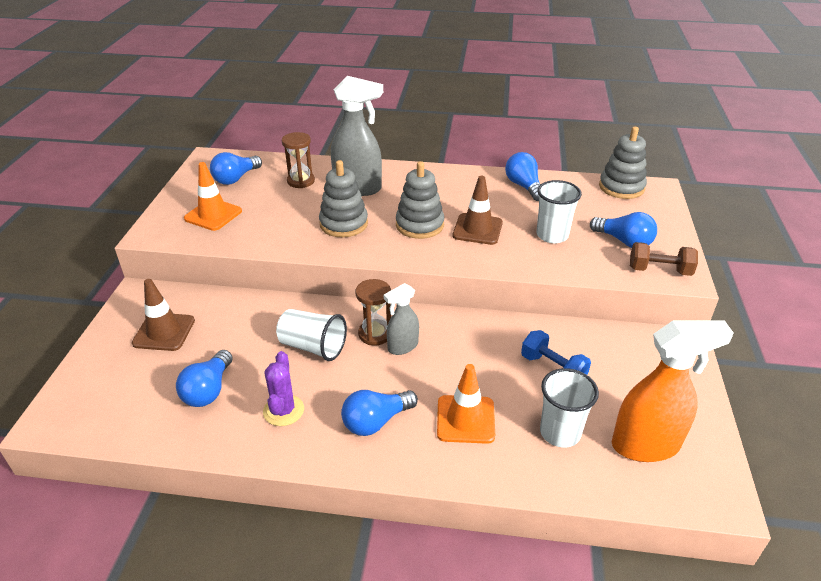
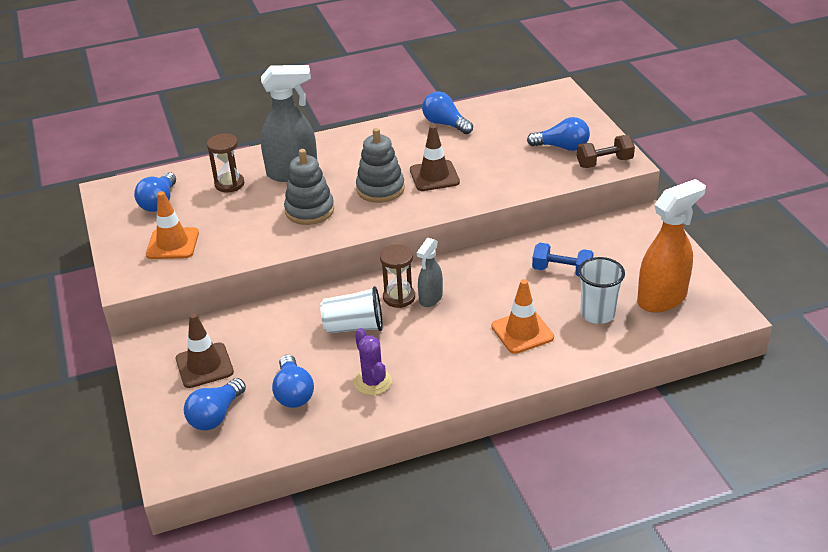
camera: 25 degrees left, 0 degrees up
blue light bulb [341,390,418,436] -> blue light bulb moved to [184,378,246,431]
white cup [536,180,582,243] -> none
grey stacking toy [599,127,647,199] -> none

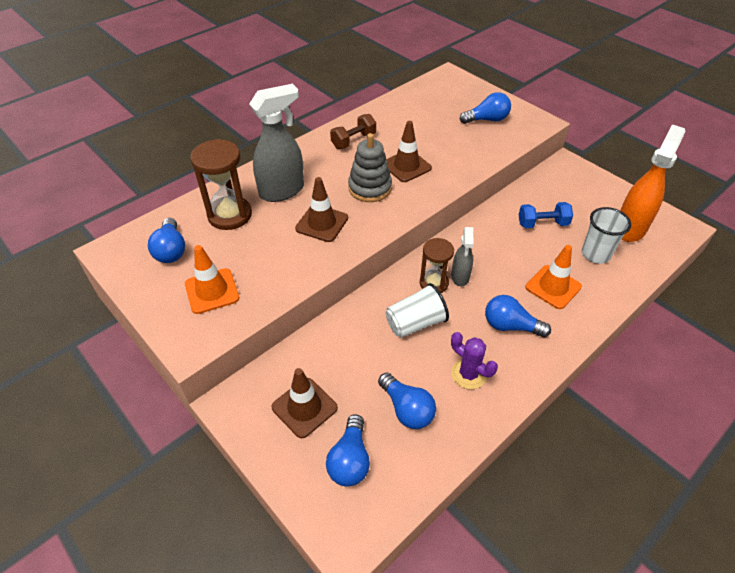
camera: 25 degrees left, 10 degrees up
brown hourglass [207,134,244,193] -> brown hourglass [190,139,252,230], size x1.55
grey stacking toy [284,149,334,225] -> brown traffic cone [295,177,348,242]
blue light bulb [422,91,473,134] -> blue light bulb moved to [485,295,551,337]
brown dumbbell [577,135,635,168] -> brown dumbbell moved to [330,114,376,149]

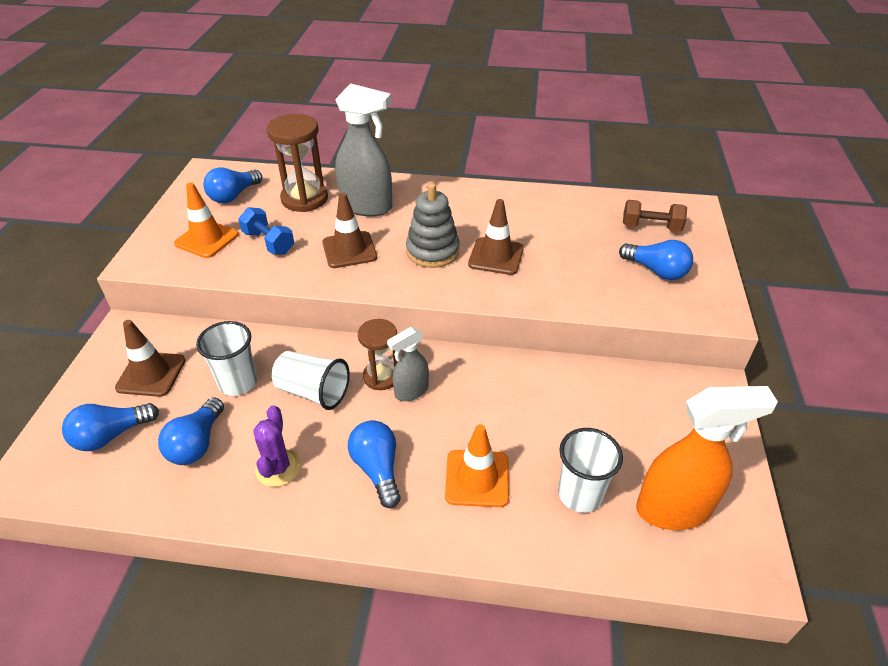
camera: 50 degrees right, 5 degrees down
brown dumbbell [330,114,376,149] -> brown dumbbell moved to [623,200,687,232]
blue dumbbell [519,202,573,228] -> blue dumbbell moved to [238,207,294,255]
none -> white cup [196,321,257,396]

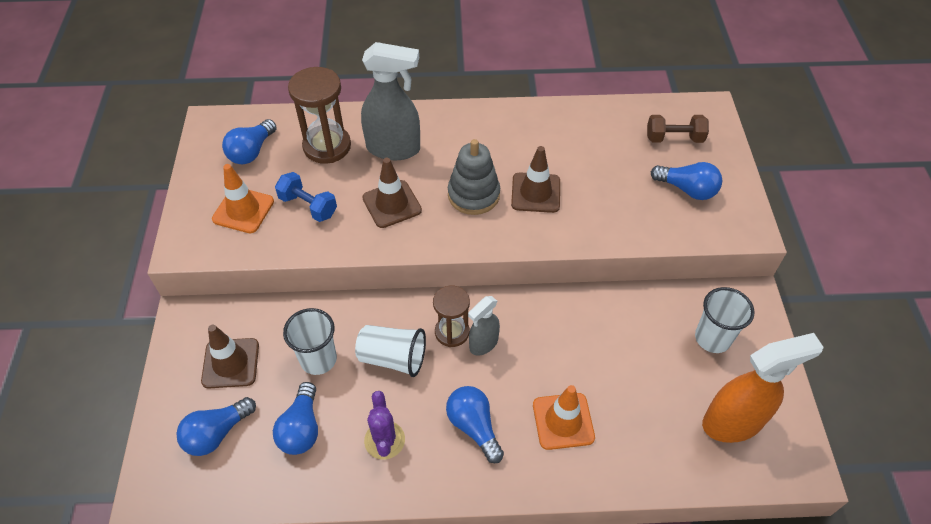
camera: 10 degrees left, 10 degrees up
white cup [558,428,623,513] -> white cup moved to [695,287,755,353]

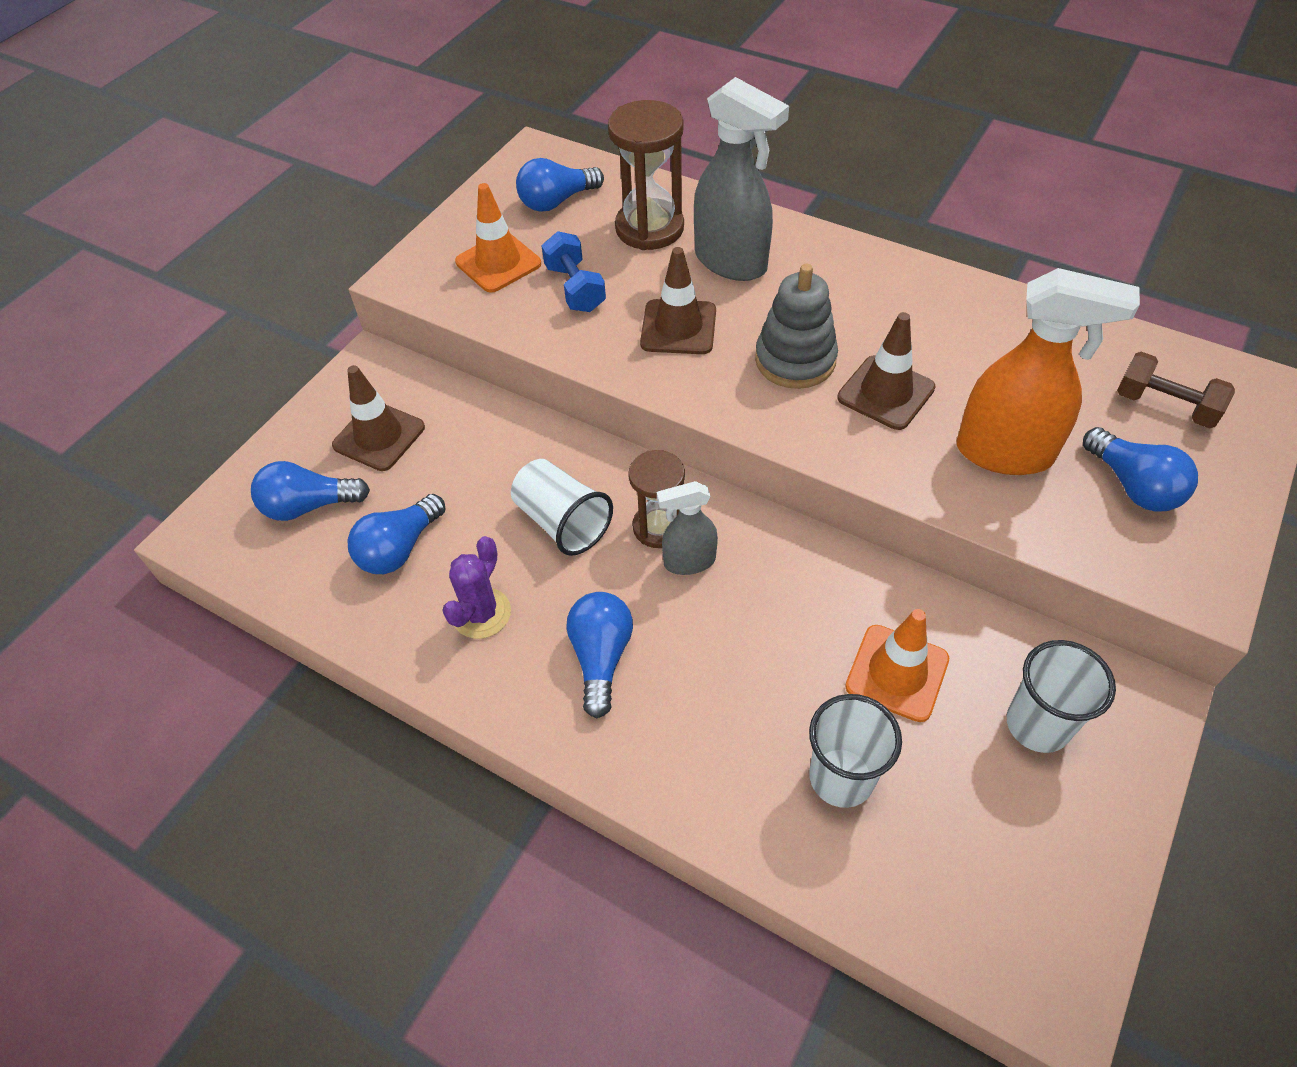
camera: 35 degrees right, 0 degrees up
white cup [283,308,337,375] -> white cup moved to [809,694,902,808]
orange traffic cone [533,385,595,450] -> orange traffic cone moved to [845,609,949,722]
orange spray bottle [702,333,824,443] -> orange spray bottle moved to [956,268,1140,475]

